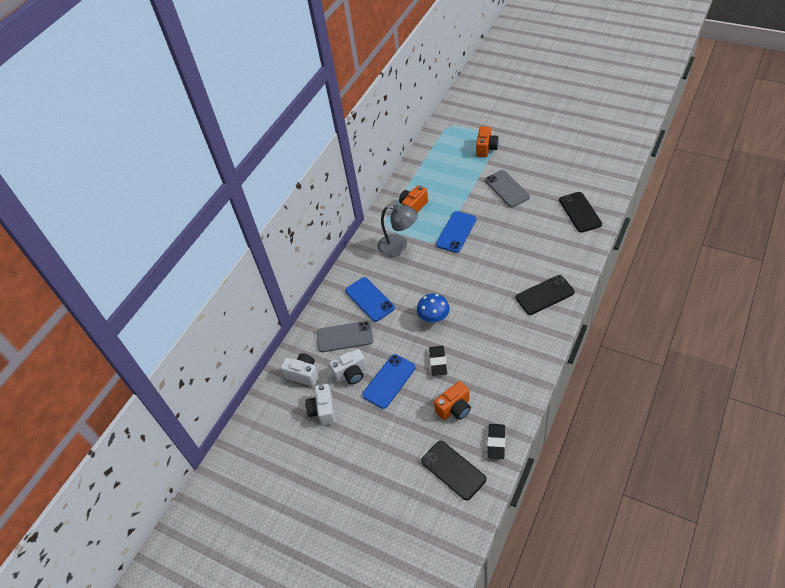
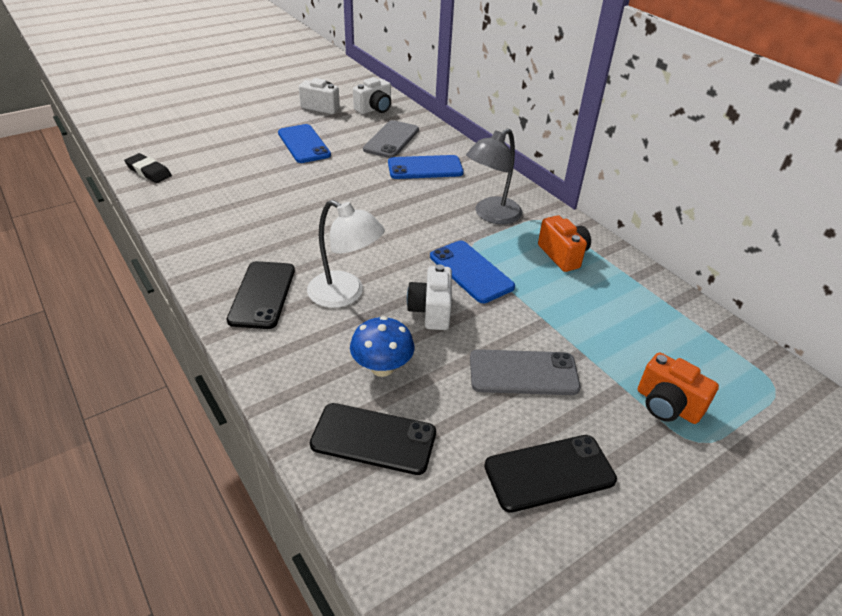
camera: 110 degrees right, 10 degrees down
white camera [329,349,367,384] -> white camera moved to [407,264,452,330]
blue mushroom [417,293,450,323] -> blue mushroom moved to [350,316,415,377]
black phone [421,441,486,500] -> black phone moved to [484,435,617,513]
black eraser [429,346,447,376] -> none
orange camera [434,381,471,420] -> none
none -> white lamp [307,200,385,308]

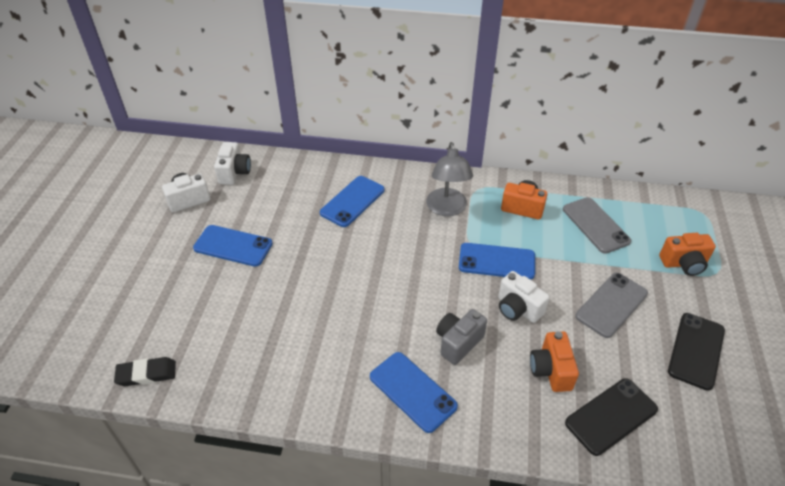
camera: 45 degrees left, 5 degrees up
black phone [227,261,295,329] -> blue phone [370,352,458,433]
white lamp [307,200,385,308] -> grey camera [436,309,487,365]
blue mushroom [350,316,415,377] -> orange camera [530,331,579,392]
grey phone [363,120,419,158] -> grey phone moved to [563,197,631,254]

